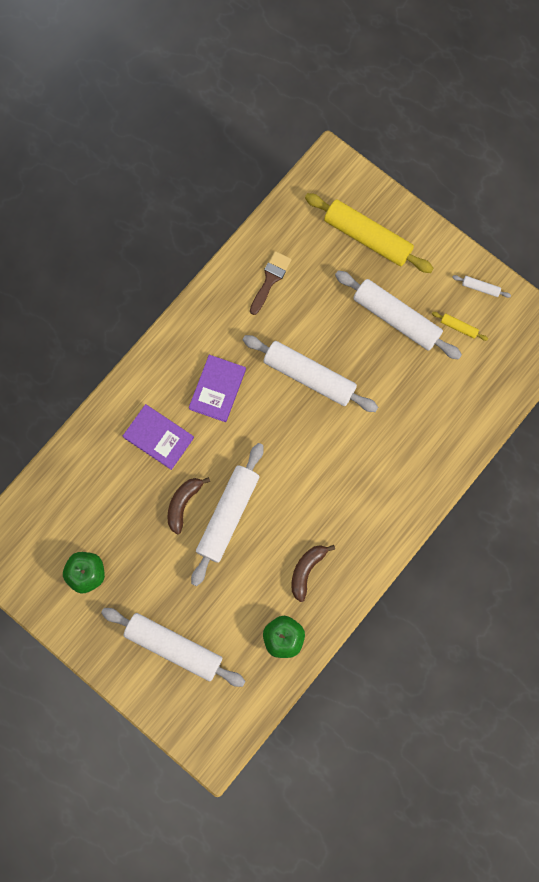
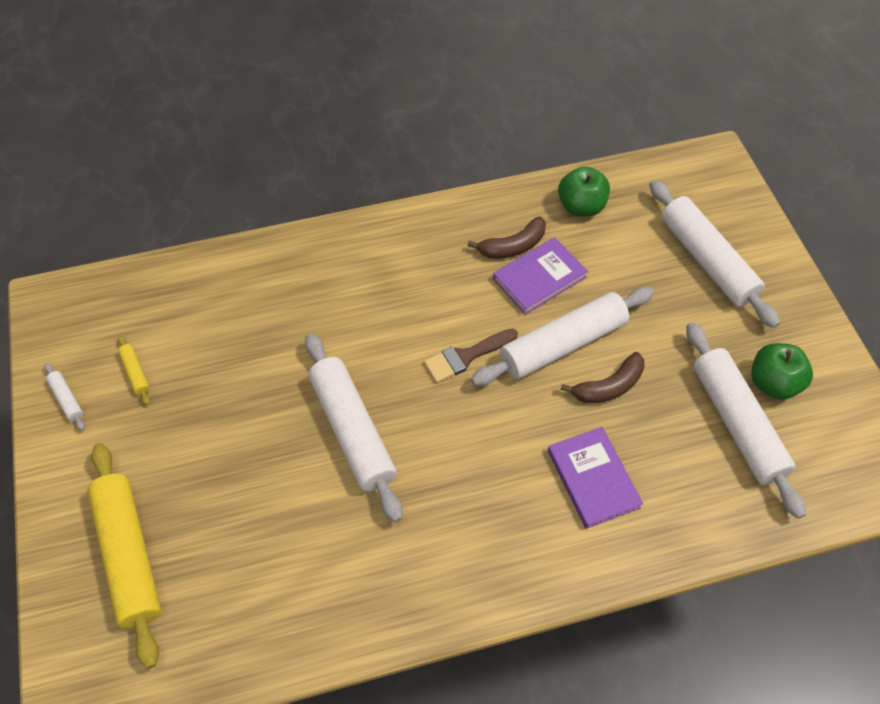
camera: 145 degrees left, 20 degrees down
purple book [189,355,246,422] -> purple book moved to [493,237,588,315]
brown brush [250,251,292,315] -> brown brush moved to [424,329,518,383]
white rolling pin [335,271,462,360] -> white rolling pin moved to [686,322,806,519]

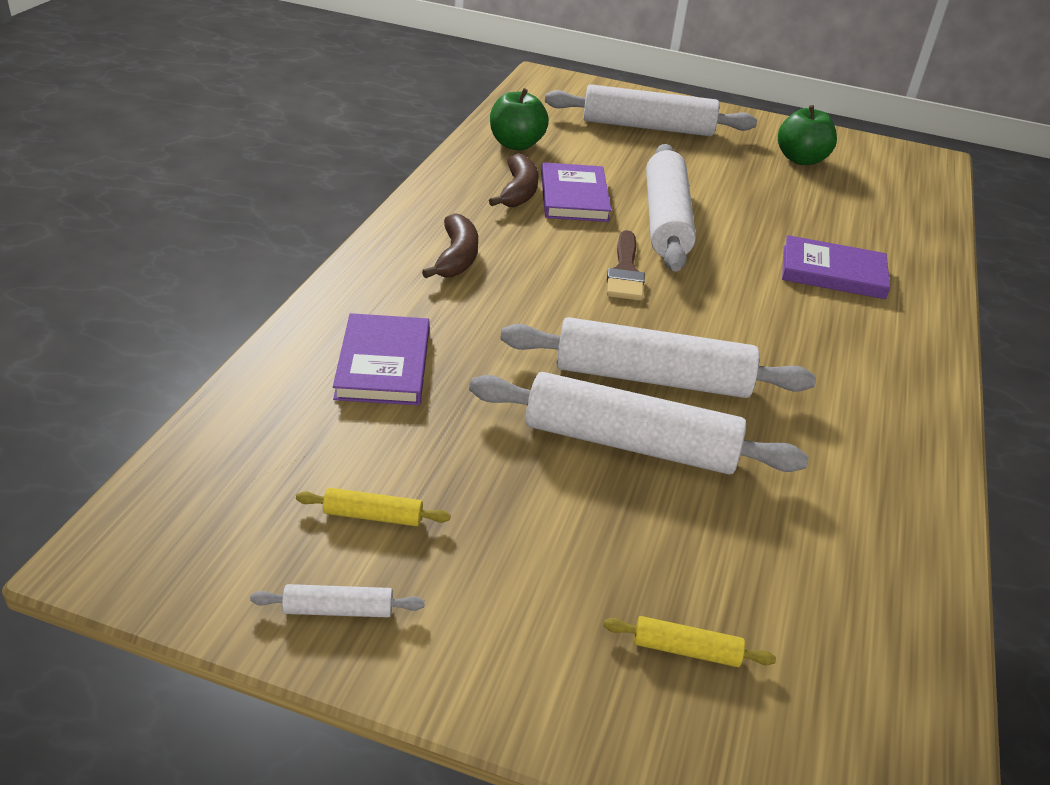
camera: 60 degrees left, 20 degrees down
yellow rolling pin [87,443,161,669] -> yellow rolling pin [604,616,776,667], size x0.41
brown banana [561,352,645,403] -> brown banana moved to [422,213,478,278]
white rolling pin [686,322,806,519] -> white rolling pin moved to [469,372,809,474]
none -> purple book [333,313,430,405]

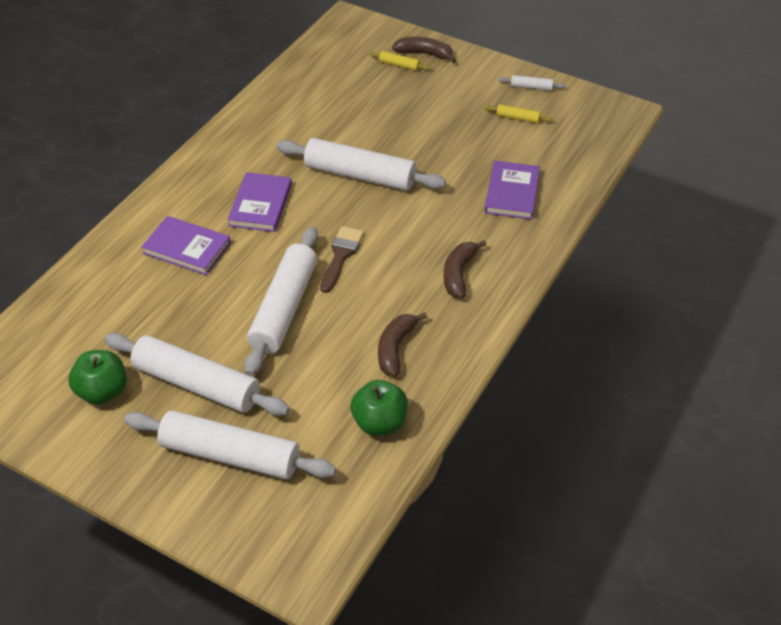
camera: 165 degrees left, 10 degrees up
white rolling pin [469,372,809,474] -> white rolling pin moved to [105,333,290,416]
purple book [541,162,612,222] -> purple book moved to [228,172,292,232]
none -> brown banana [392,37,456,63]

